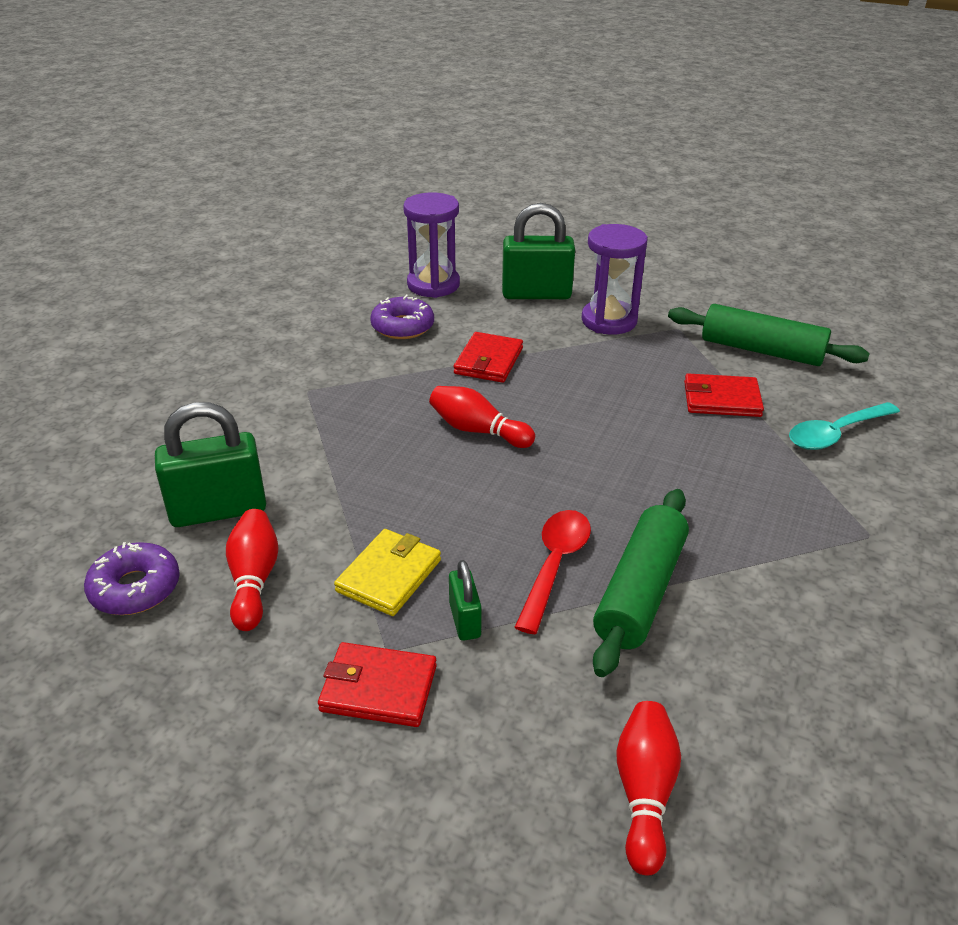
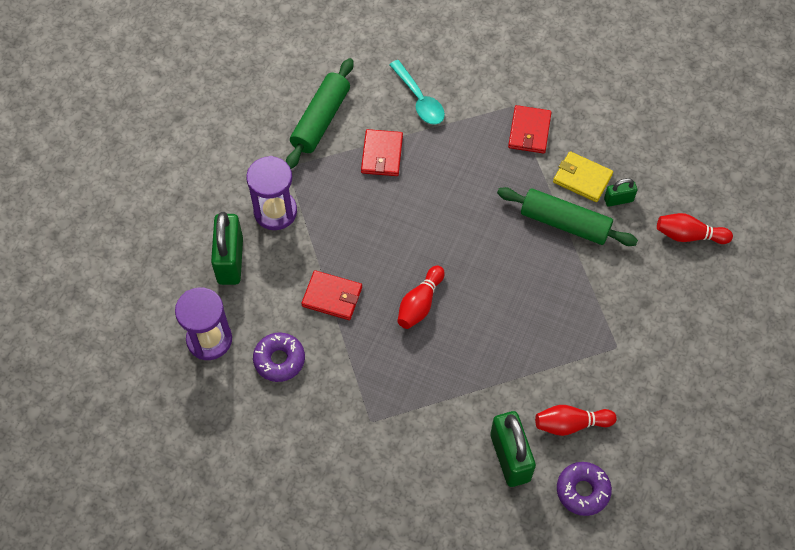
camera: 90 degrees left, 25 degrees up
red wallet [318,642,437,727] -> red wallet moved to [508,105,552,154]
yellow wallet [334,529,441,616] -> yellow wallet moved to [553,151,613,202]
green padlock [449,560,482,641] -> green padlock moved to [604,178,637,207]
red spoon [514,510,591,634] -> none

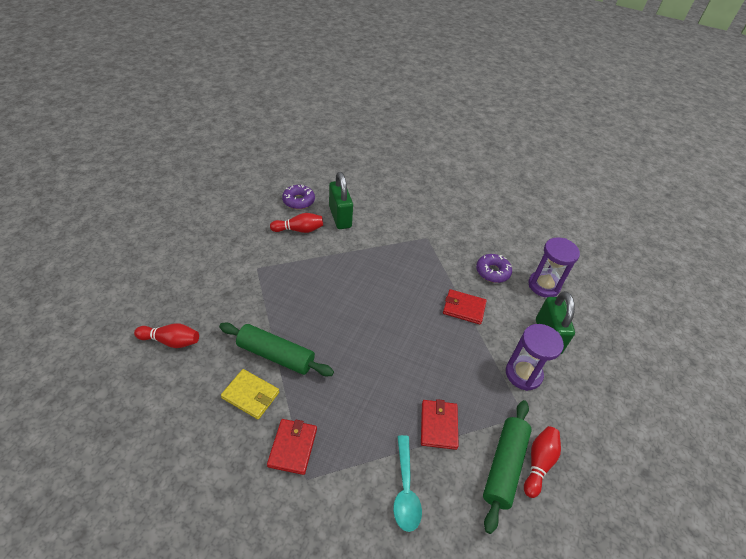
camera: 175 degrees right, 15 degrees down
turquoise spoon [389,60,445,125] -> turquoise spoon turned 150 degrees counterclockwise [393,435,422,532]
red bowling pin [397,265,445,329] -> red bowling pin moved to [524,426,561,498]
green padlock [604,178,637,207] -> none

